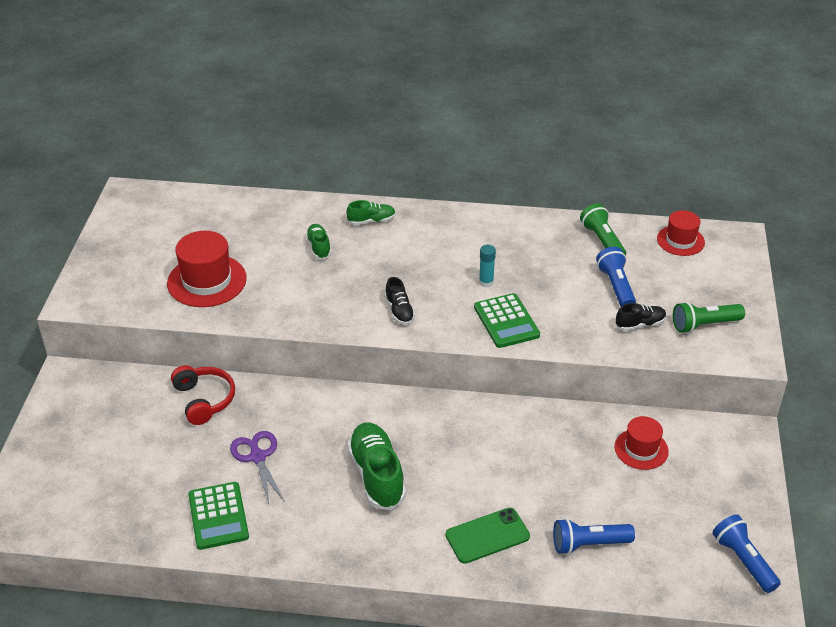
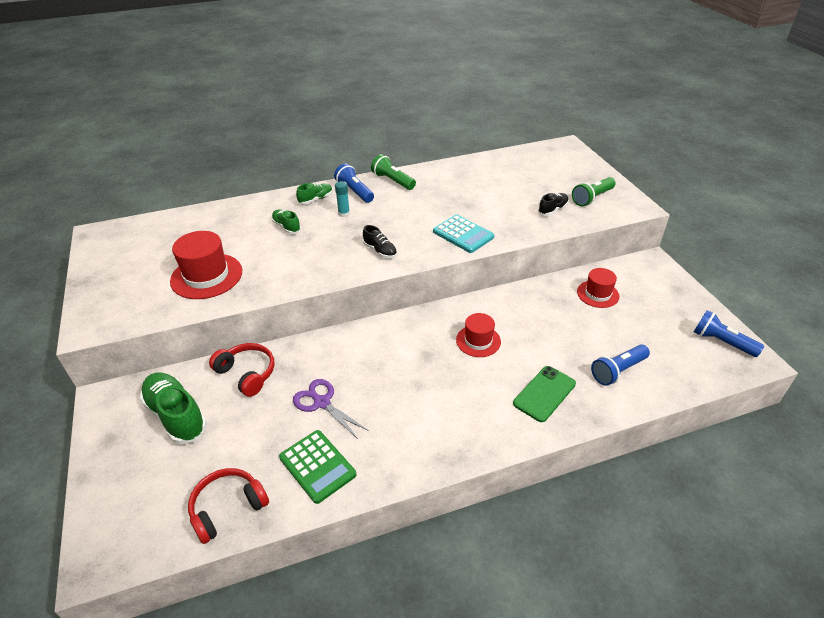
camera: 25 degrees left, 0 degrees up
green shoe [347,422,406,510] -> green shoe moved to [140,372,207,444]
green calculator [474,293,540,348] -> turquoise calculator [433,215,494,253]
turquoise glue stick [479,245,496,288] -> turquoise glue stick moved to [335,181,350,217]
green flashlight [580,203,626,255] -> green flashlight moved to [371,154,416,190]
blue flashlight [596,247,636,306] -> blue flashlight moved to [334,164,374,203]
red hat [657,210,705,256] -> red hat moved to [456,313,501,357]
none -> red headphones [188,468,269,544]

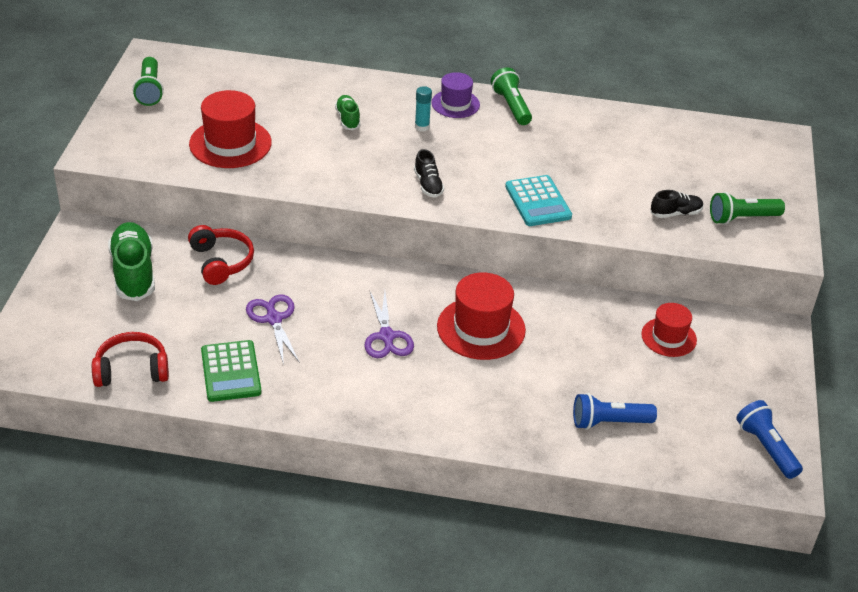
camera: 25 degrees right, 0 degrees up
green shoe [296,183,333,204] -> none
blue flashlight [334,164,374,203] -> purple hat [431,72,480,118]
red hat [456,313,501,357] -> red hat [437,272,526,360], size x1.60
green phone [513,366,576,422] -> none
none -> green flashlight [133,57,164,106]
none -> purple scissors [364,291,414,358]

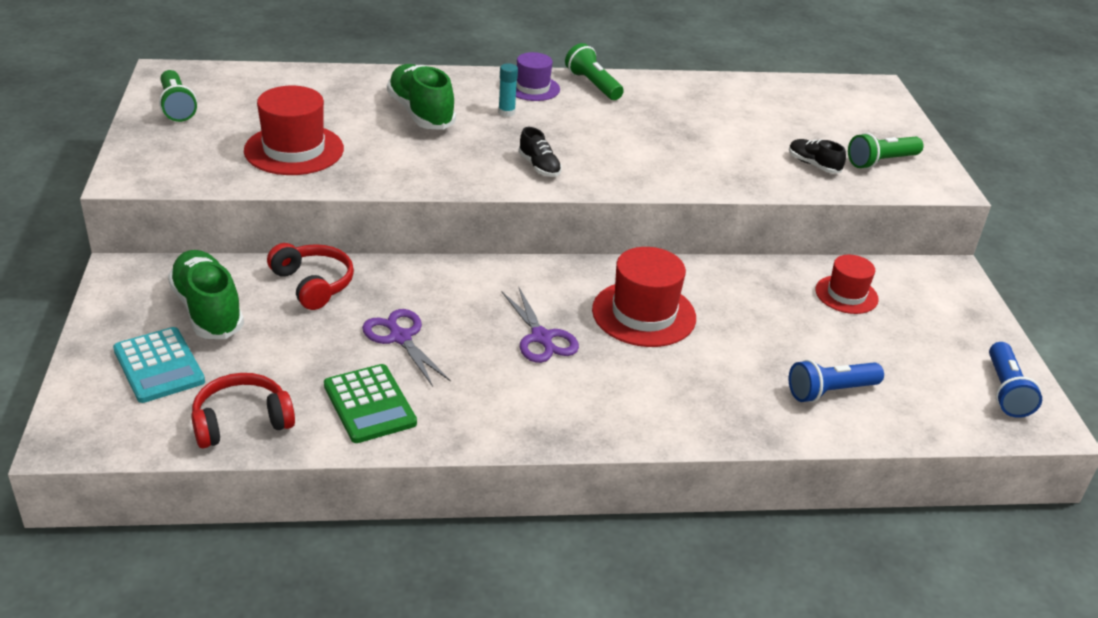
camera: 15 degrees left, 5 degrees down
green shoe [335,95,360,130] -> green shoe [387,64,456,130], size x1.87
turquoise calculator [505,175,572,226] -> turquoise calculator moved to [113,327,205,403]
black shoe [651,190,703,218] -> black shoe turned 105 degrees counterclockwise [789,139,846,174]
blue flashlight [736,400,803,479] -> blue flashlight turned 135 degrees counterclockwise [989,342,1042,418]

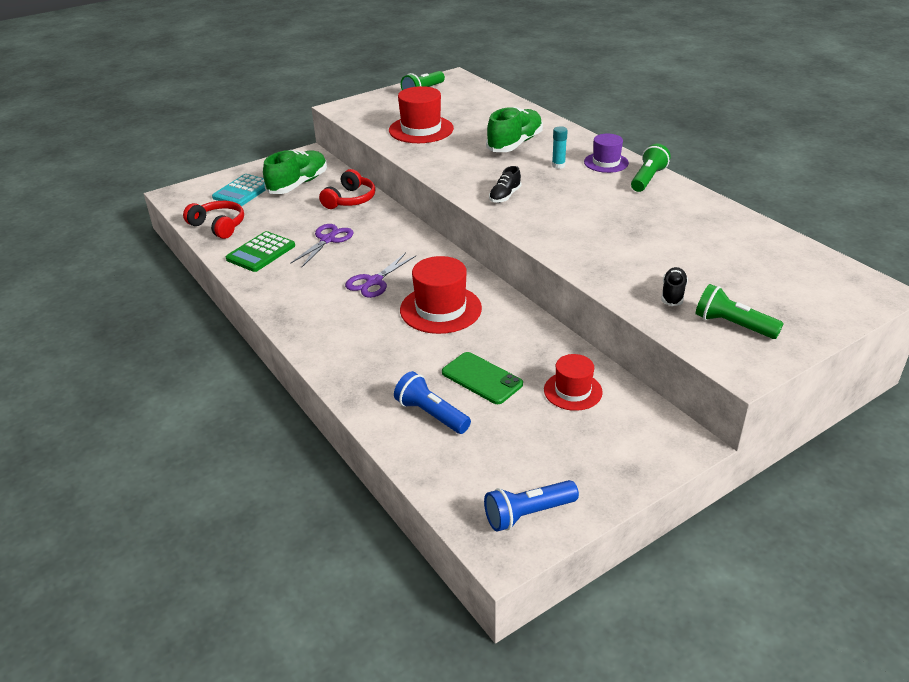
camera: 65 degrees right, 0 degrees up
none -> green phone [442,352,523,404]

